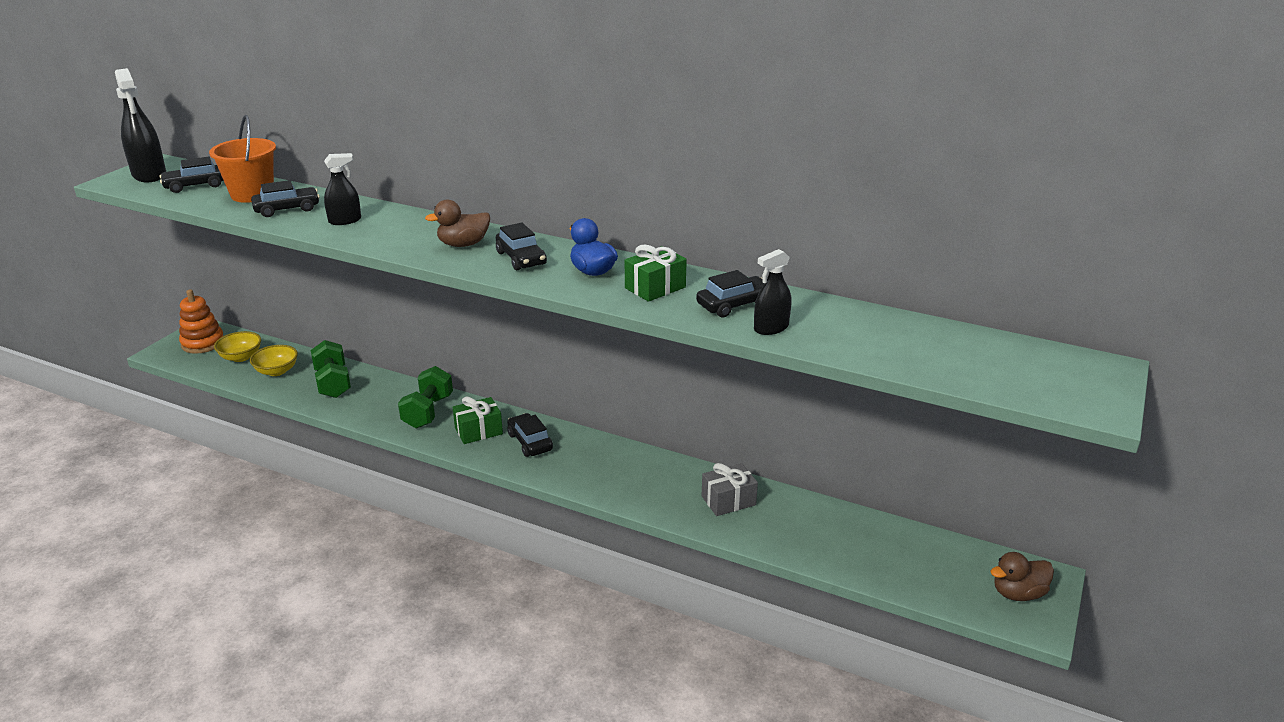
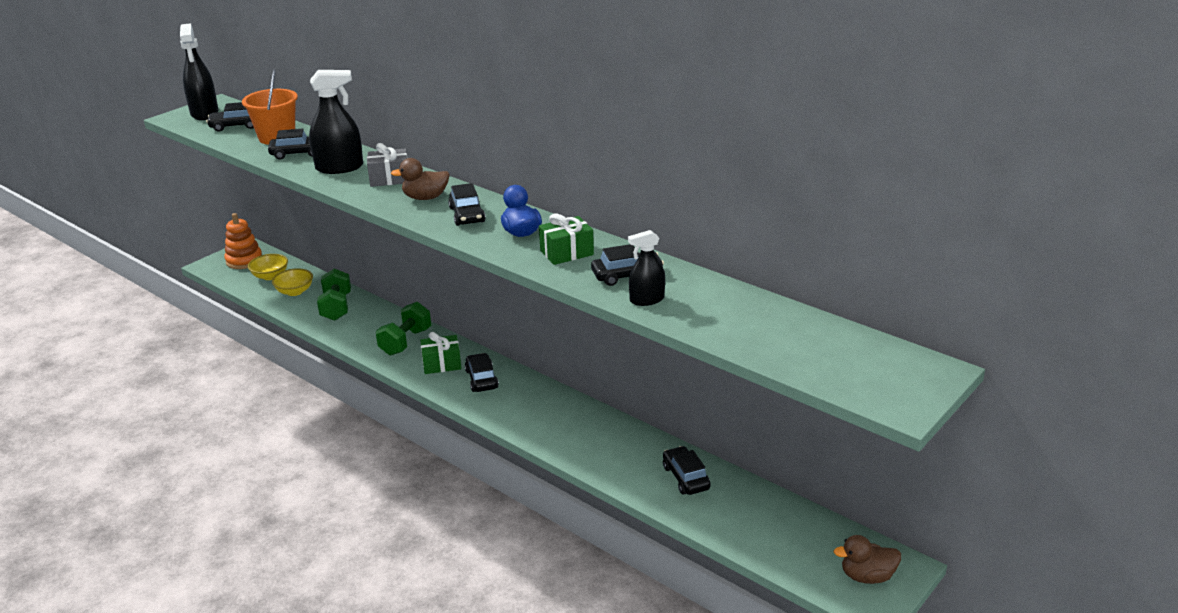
camera: 15 degrees right, 0 degrees up
black spray bottle [324,153,361,225] -> black spray bottle [309,70,363,174], size x1.67
grey gift [701,463,758,516] -> grey gift moved to [367,143,407,187]
none -> black car [663,446,711,495]

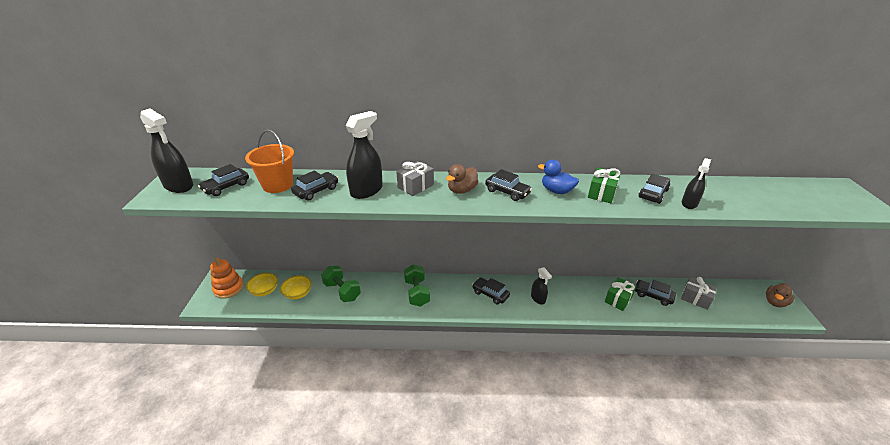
camera: 40 degrees left, 5 degrees up
green gift [420,332,461,374] -> green gift moved to [605,277,636,311]
none -> black spray bottle [531,267,552,304]
none -> grey gift [681,277,717,310]

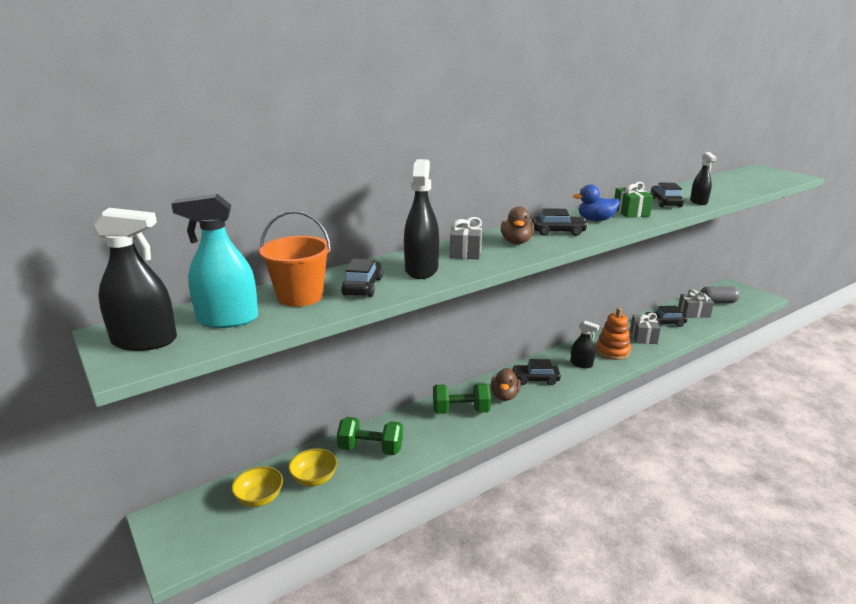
camera: 35 degrees left, 10 degrees down
black car [198,164,249,196] -> turquoise spray bottle [171,194,258,328]
orange stacking toy [210,257,244,299] -> orange stacking toy moved to [596,308,631,360]
green dumbbell [404,264,430,307] -> green dumbbell turned 45 degrees counterclockwise [433,383,491,414]
green gift [605,277,636,311] -> grey gift [630,313,661,344]
brown duck [766,283,795,307] -> brown duck moved to [491,368,521,401]
none -> grey capsule [700,286,740,303]

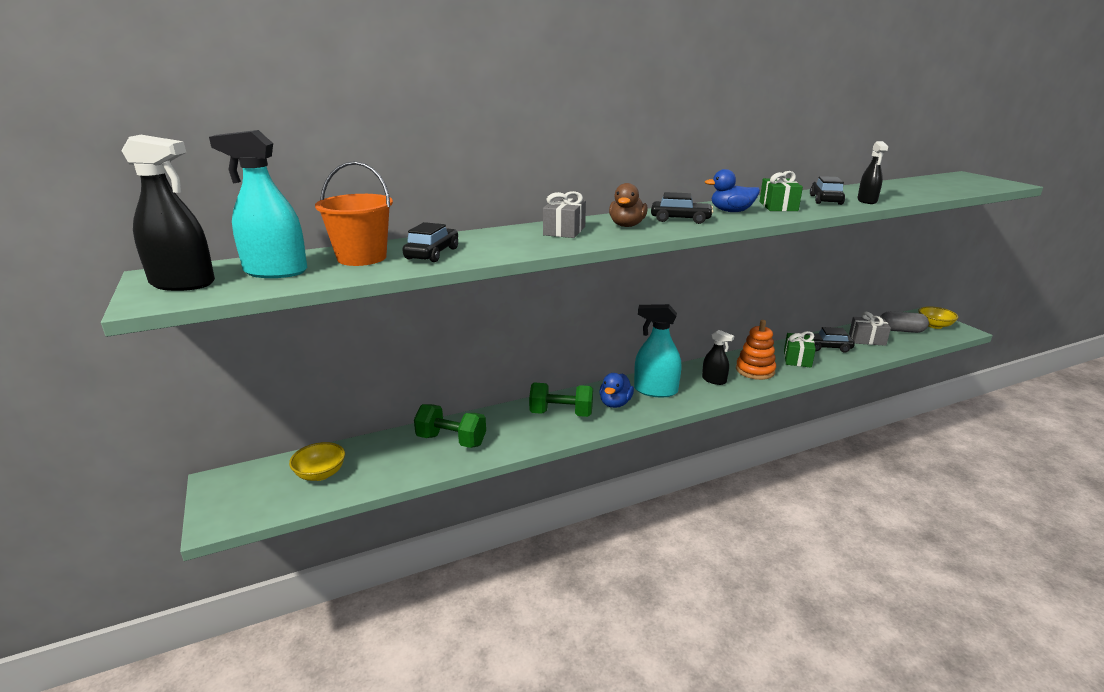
camera: 10 degrees right, 0 degrees up
yellow bowl [288,448,337,487] -> yellow bowl moved to [918,306,959,329]
black spray bottle [404,159,439,279] -> none
brown duck [491,368,521,401] -> blue duck [599,373,634,408]
black car [512,359,561,385] -> turquoise spray bottle [634,304,681,397]
grey gift [630,313,661,344] -> green gift [784,331,816,368]

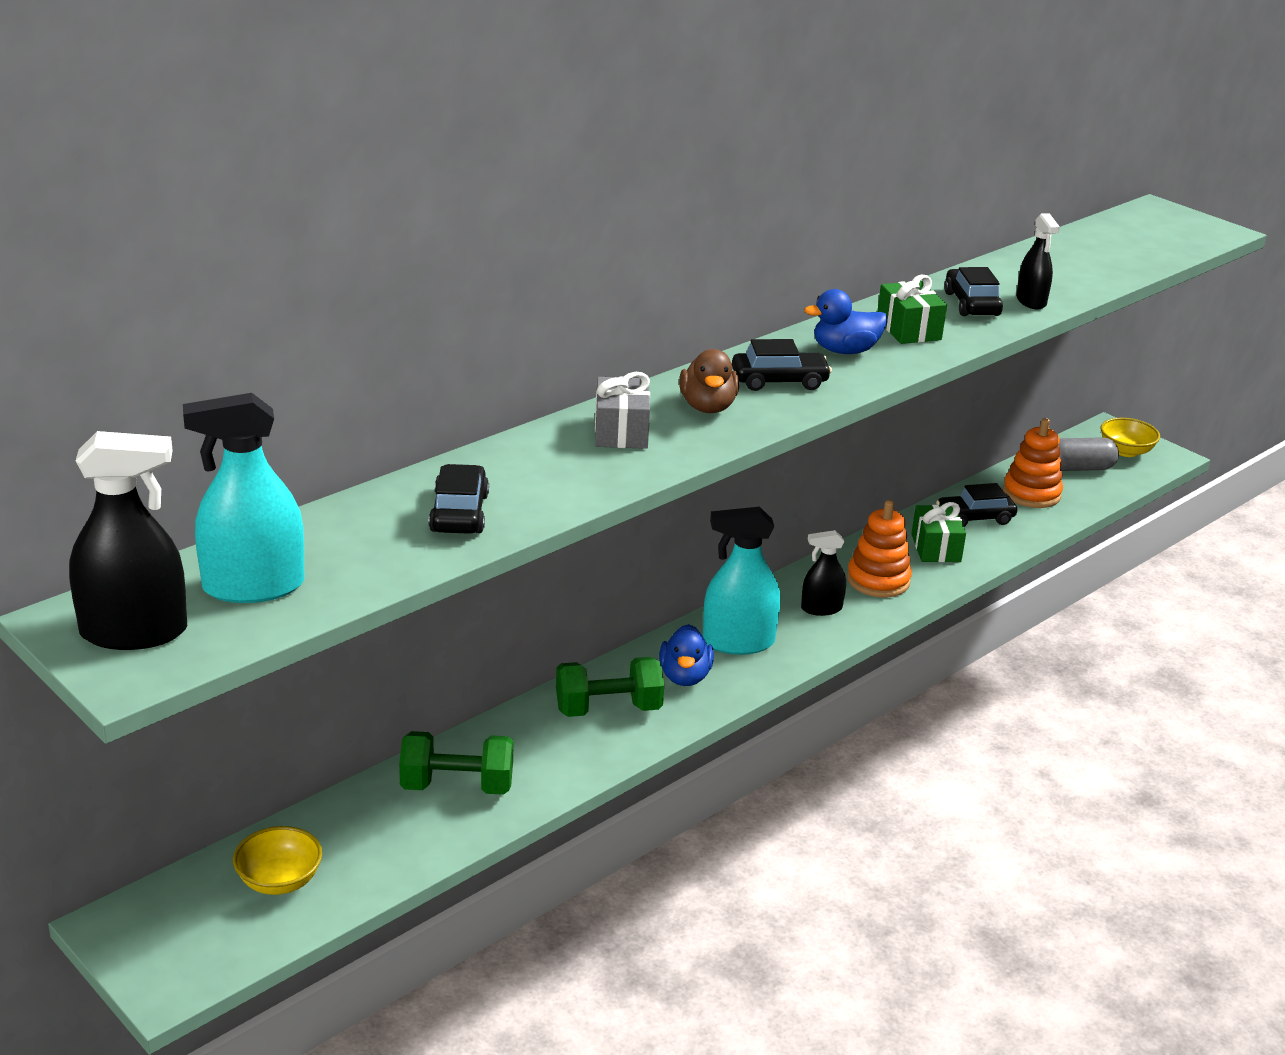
camera: 20 degrees left, 5 degrees up
orange bucket [315,161,393,266] -> none
black spray bottle [702,330,734,385] -> black spray bottle turned 150 degrees clockwise [801,530,846,616]
grey gift [849,312,891,346] -> orange stacking toy [1003,418,1063,508]

